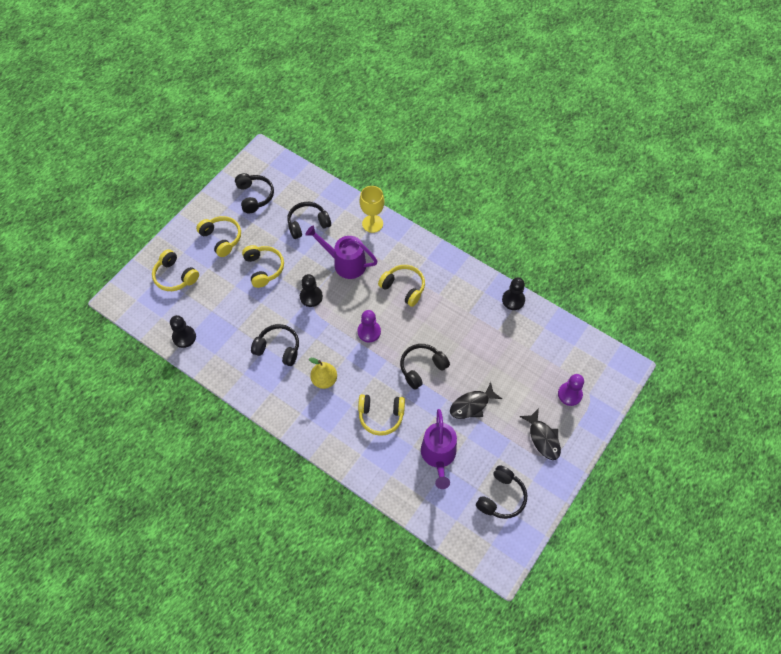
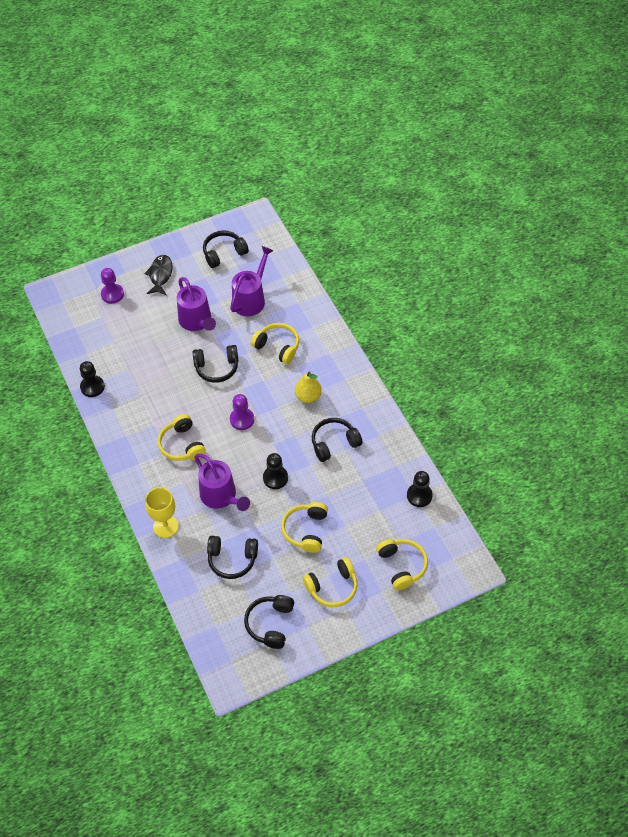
camera: 150 degrees left, 5 degrees down
yellow headphones [196,216,241,257] -> yellow headphones turned 105 degrees counterclockwise [303,557,358,607]
black headphones [251,324,299,366] -> black headphones turned 105 degrees clockwise [312,418,363,462]
black fish [450,382,502,419] -> purple watering can [177,277,216,331]

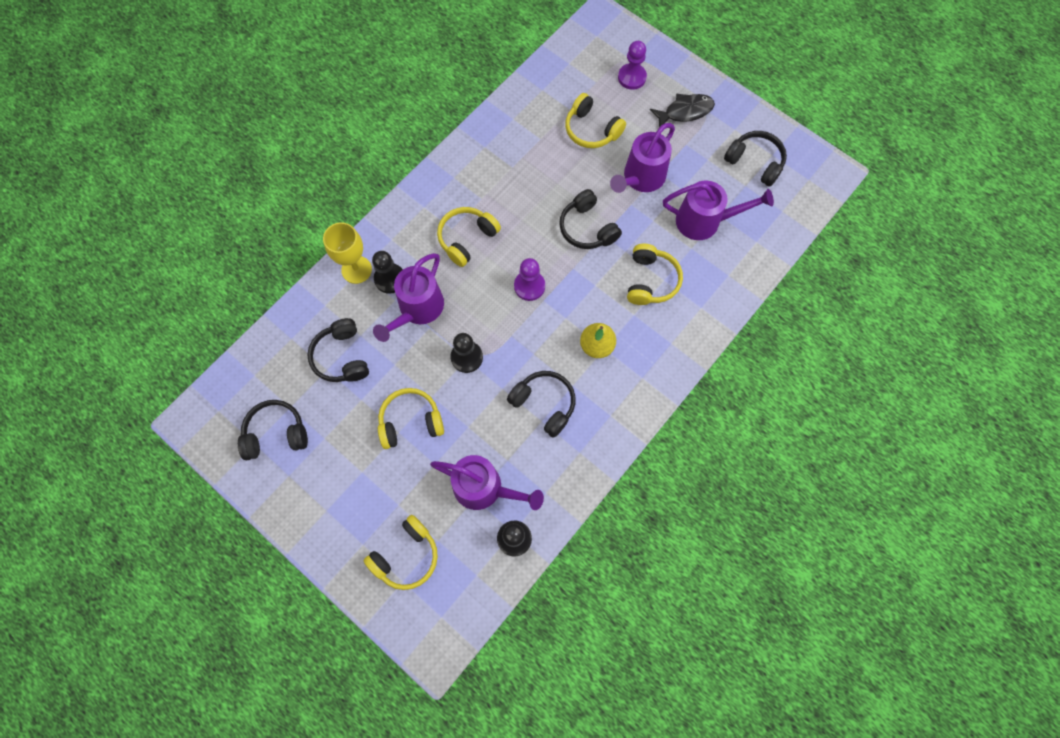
camera: 65 degrees right, 15 degrees up
black pawn [80,361,105,397] -> black pawn moved to [372,251,403,294]
yellow headphones [303,557,358,607] -> yellow headphones moved to [565,93,626,148]
none -> purple watering can [430,455,544,510]

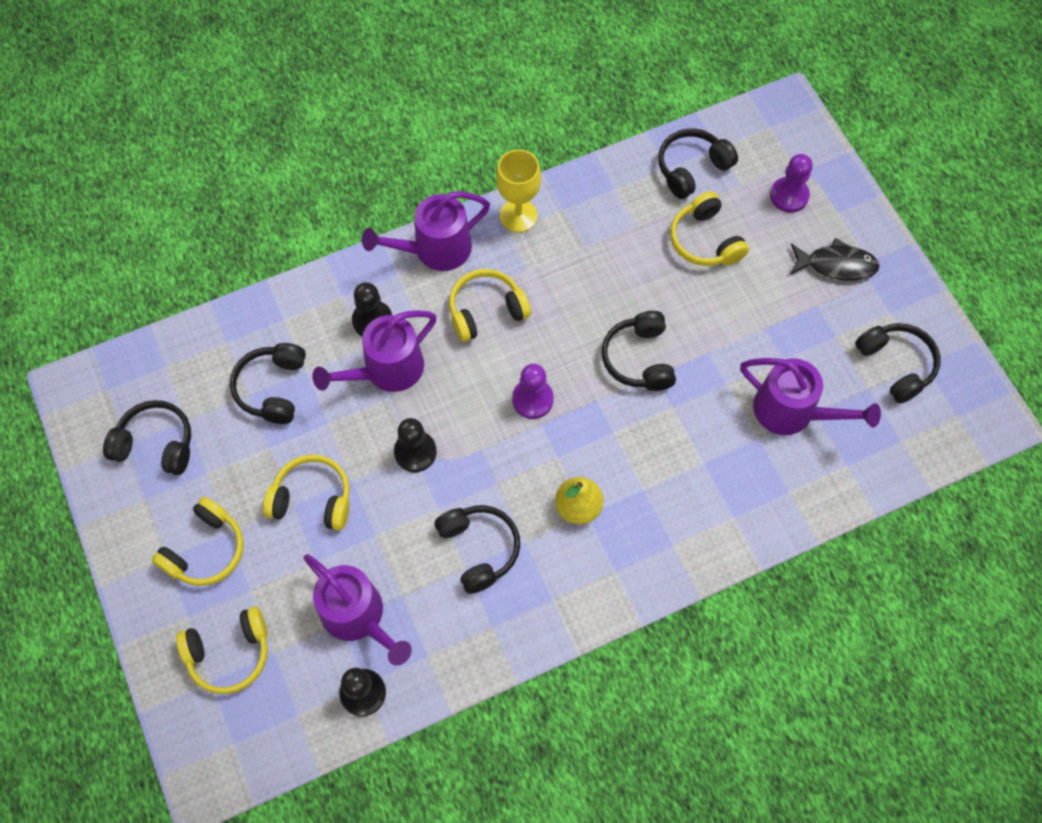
camera: 25 degrees right, 5 degrees down
yellow goblet [323,222,372,284] -> yellow goblet moved to [496,149,541,232]
purple watering can [610,123,675,193] -> purple watering can moved to [362,191,490,271]
yellow headphones [627,244,683,305] -> yellow headphones moved to [152,496,244,586]
none -> black headphones [658,129,738,199]

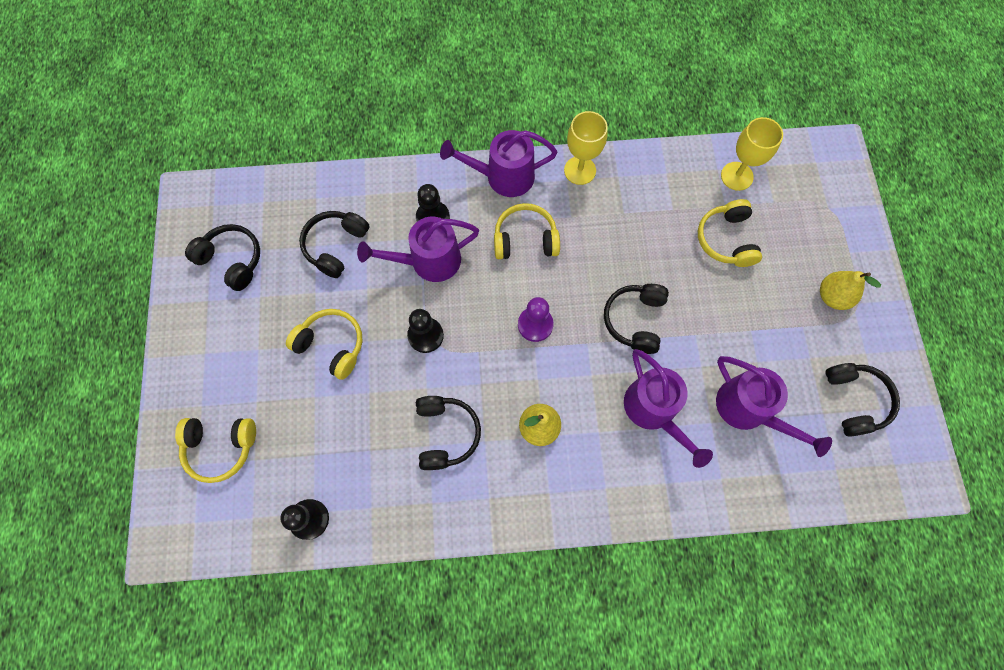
camera: 20 degrees right, 5 degrees up
yellow headphones [152,496,244,586] -> none
purple watering can [303,554,412,666] -> purple watering can moved to [624,349,713,468]
black headphones [658,129,738,199] -> yellow goblet [721,117,783,191]
purple pawn [770,154,813,212] -> none
black fish [790,238,880,281] -> yellow pear [820,271,881,310]

